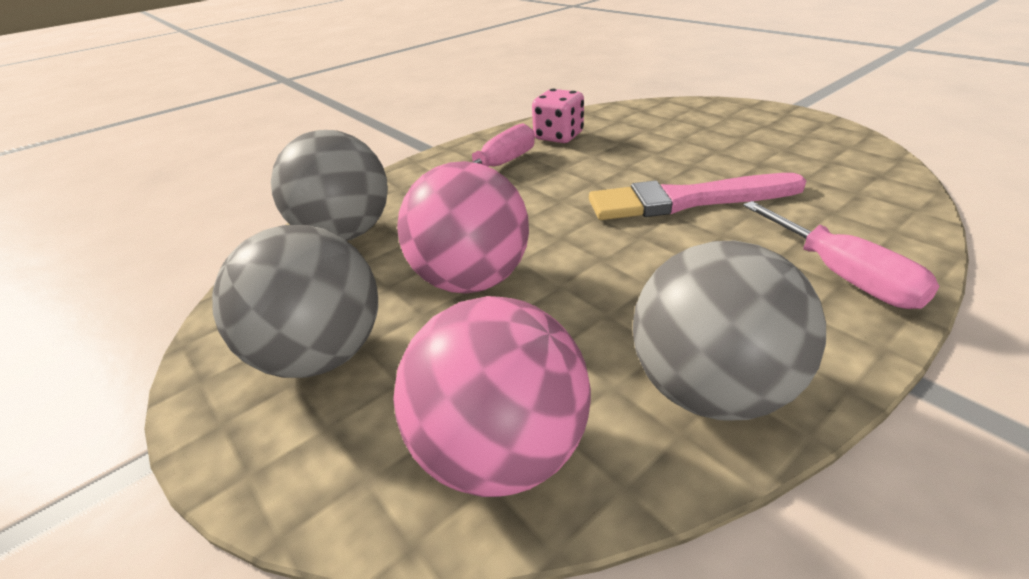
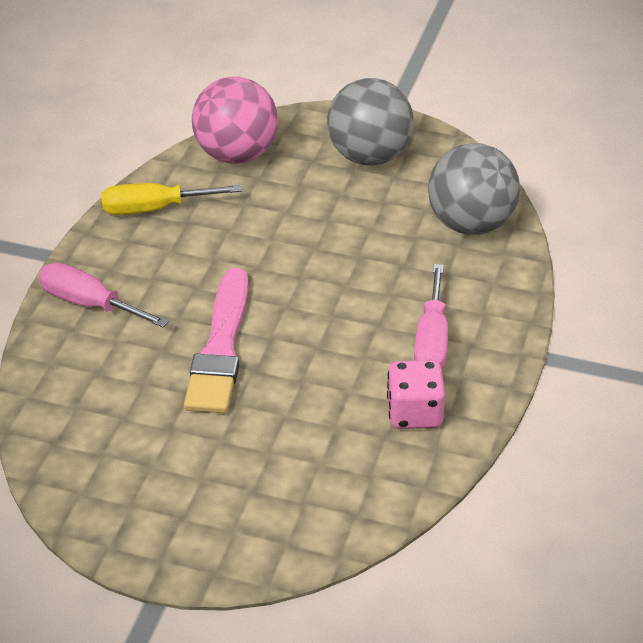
camera: 145 degrees right, 5 degrees up
pink ball [397,161,529,294] -> none
pink brush [589,173,806,220] -> pink brush turned 135 degrees clockwise [184,268,249,413]
grey ball [633,240,826,421] -> yellow screwdriver [101,183,242,215]

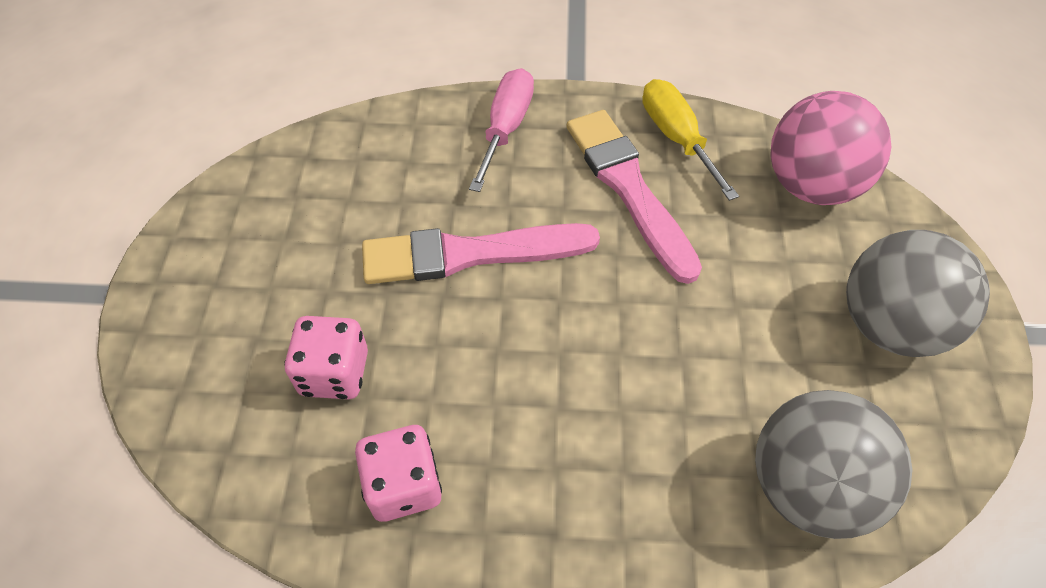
camera: 75 degrees right, 15 degrees up
pink screwdriver [414,264,448,369] -> none
none -> pink dice [284,316,368,399]
none -> pink brush [567,110,702,284]

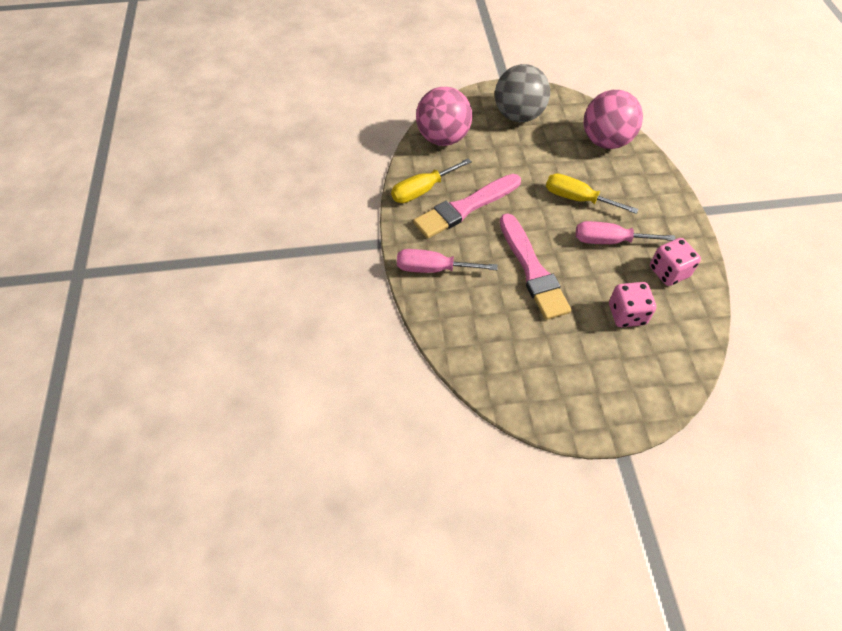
camera: 100 degrees left, 0 degrees up
grey ball [755,390,912,539] -> pink ball [584,90,643,149]
none -> yellow screwdriver [546,174,638,214]
none -> pink screwdriver [575,221,676,244]

